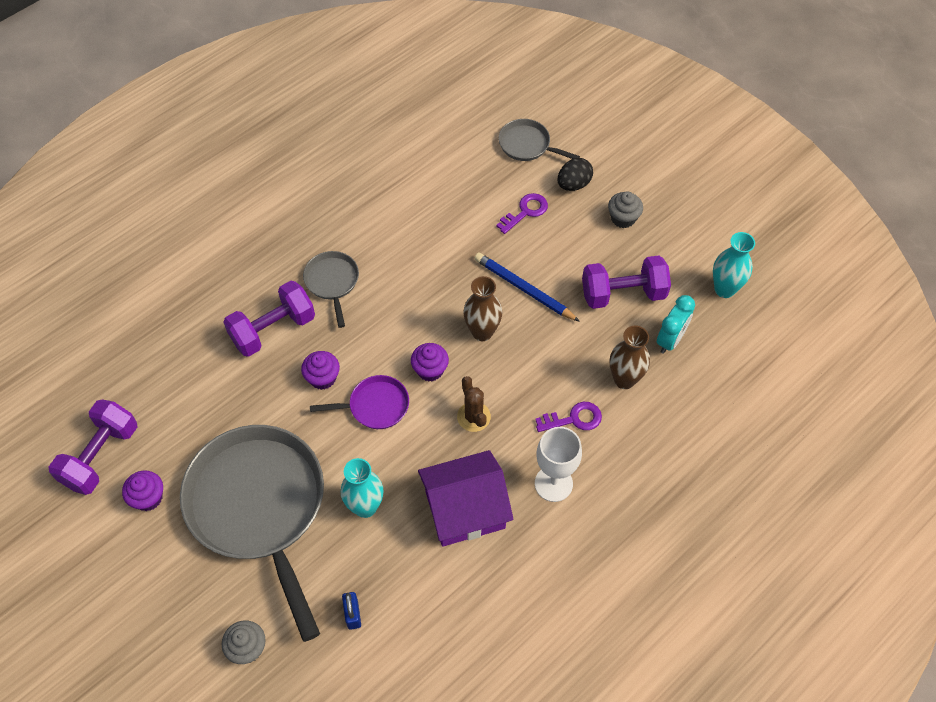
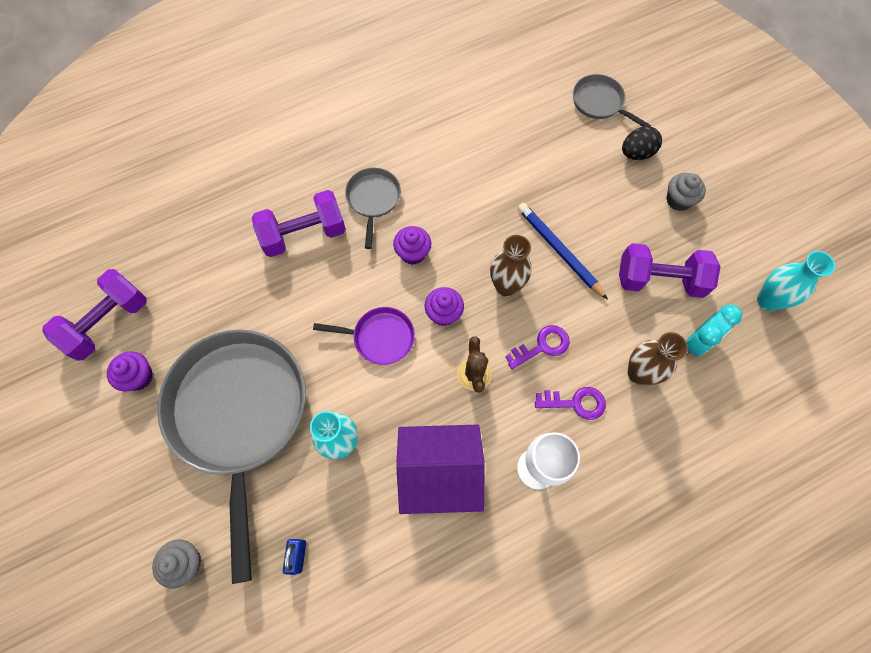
camera: 15 degrees right, 10 degrees up
purple cupcake [301,351,340,390] -> purple cupcake moved to [393,226,431,265]
purple key [496,193,548,234] -> purple key moved to [505,325,570,369]

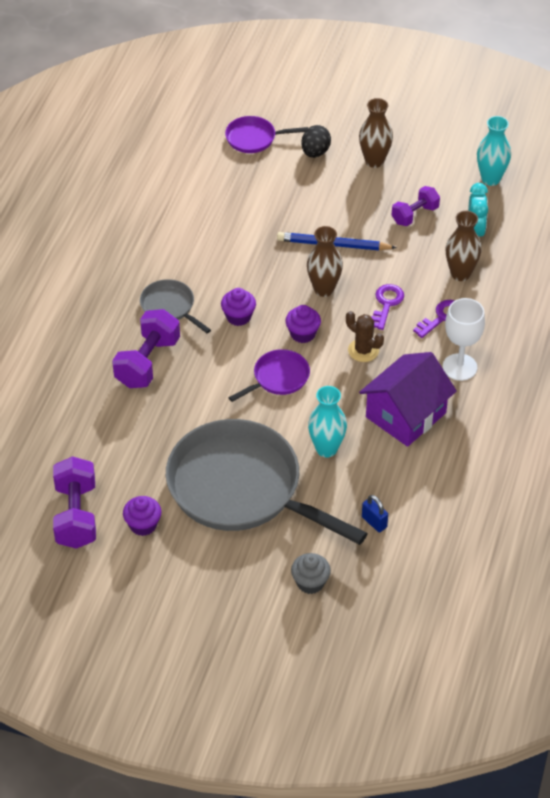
camera: 45 degrees left, 20 degrees down
grey pan [573,74,651,127] -> purple pan [225,116,308,153]
purple dumbbell [619,243,721,298] -> purple dumbbell [392,186,440,226], size x0.63
grey cupcake [666,173,706,211] -> brown vase [359,98,393,168]

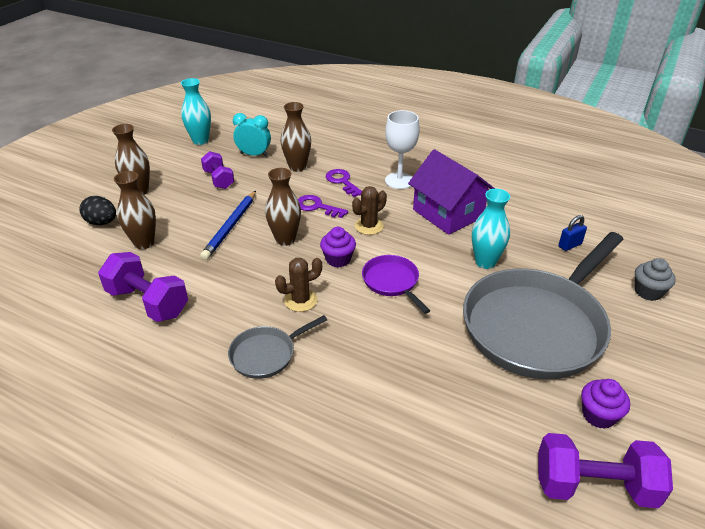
camera: 80 degrees left, 10 degrees down
purple dumbbell [112,309,180,388] -> purple dumbbell moved to [98,252,188,322]
purple cupcake [221,288,256,326] -> brown cactus [275,258,322,312]
purple pan [225,116,308,153] -> none
none -> brown vase [114,171,156,249]

